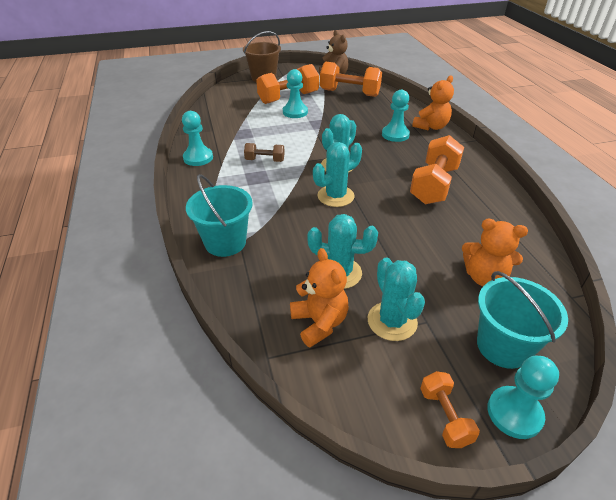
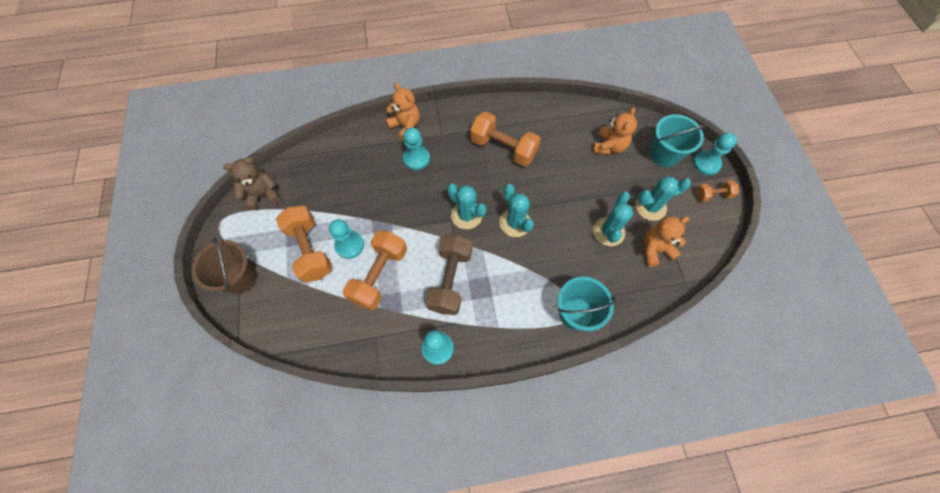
camera: 85 degrees left, 25 degrees up
brown dumbbell [244,143,285,162] -> brown dumbbell [425,234,472,315], size x1.90
orange dumbbell [320,62,382,97] -> orange dumbbell moved to [343,230,407,310]

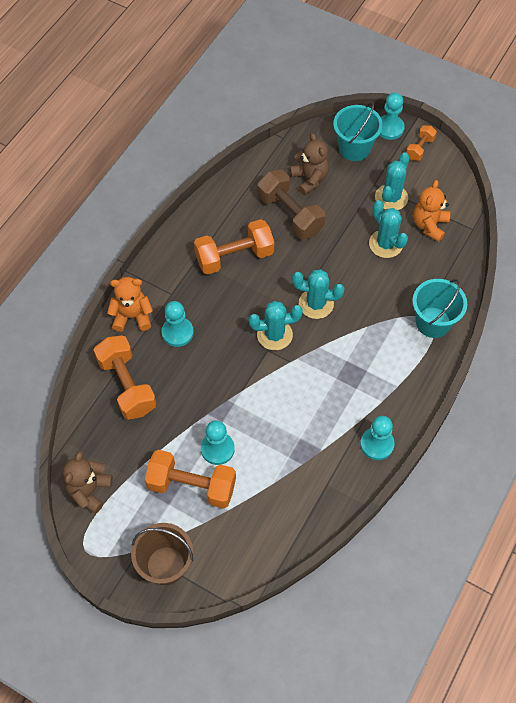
camera: 50 degrees left, 5 degrees down
orange dumbbell [343,230,407,310] -> orange dumbbell moved to [94,335,156,420]
brown dumbbell [425,234,472,315] -> brown dumbbell moved to [258,170,325,239]
orange teddy bear [593,107,637,155] -> brown teddy bear [290,133,329,195]

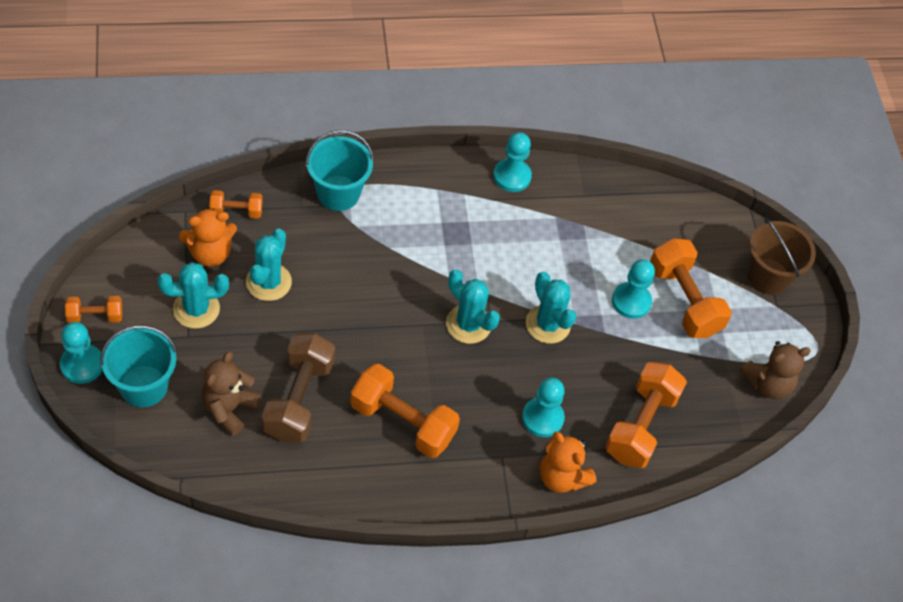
camera: 135 degrees left, 5 degrees down
turquoise cactus [292,269,345,319] -> turquoise cactus moved to [526,272,576,344]
none -> orange dumbbell [209,190,262,219]

